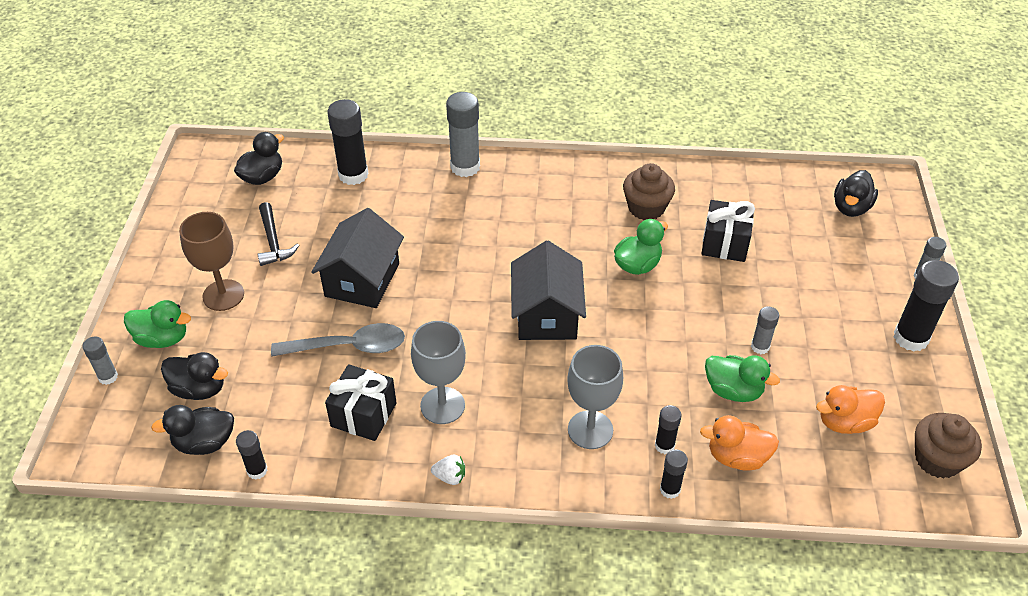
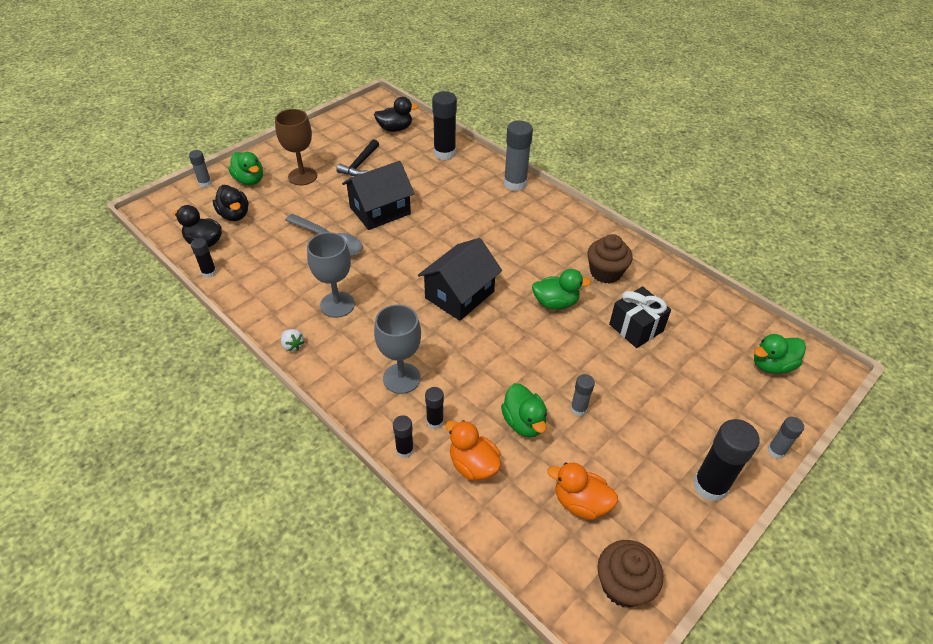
camera: 40 degrees right, 0 degrees up
black gift [325,364,397,441] -> none
black duck [834,170,878,217] -> green duck [754,334,806,374]

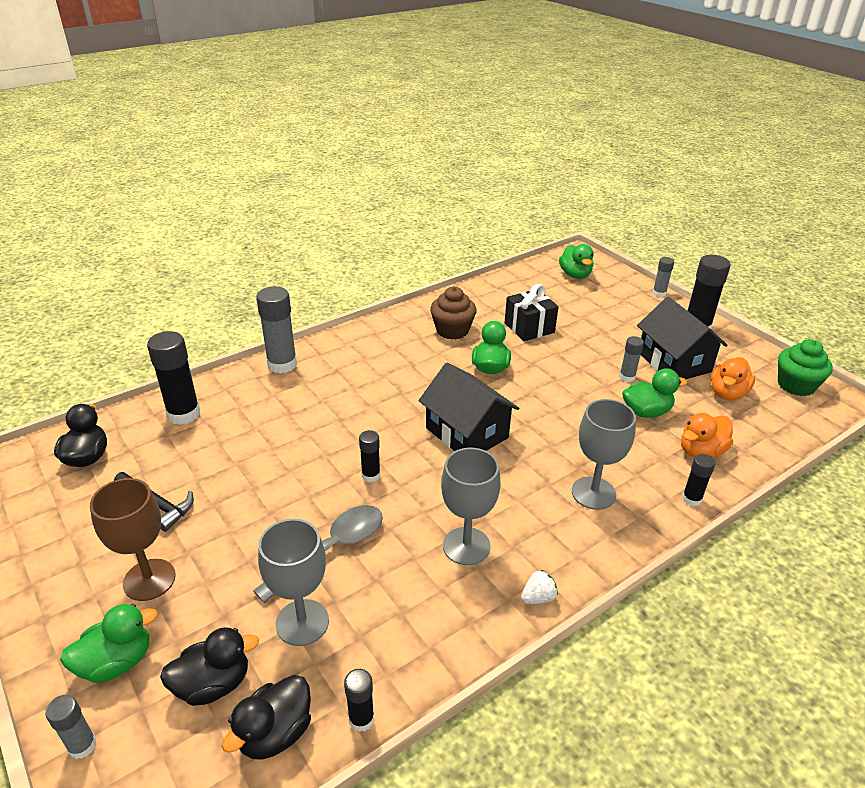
camera: 80 degrees left, 10 degrees down
black house [342,161,415,230] -> black house moved to [637,297,728,379]
black glue stick [425,387,444,429] -> black glue stick moved to [359,430,380,482]
brown cupcake [597,540,663,608] -> green cupcake [778,339,833,396]
none -> grey goblet [258,519,329,646]

